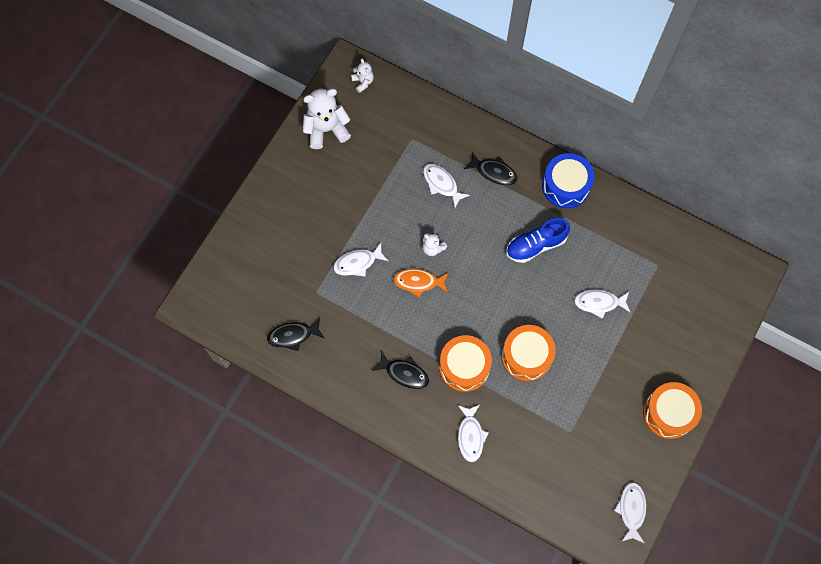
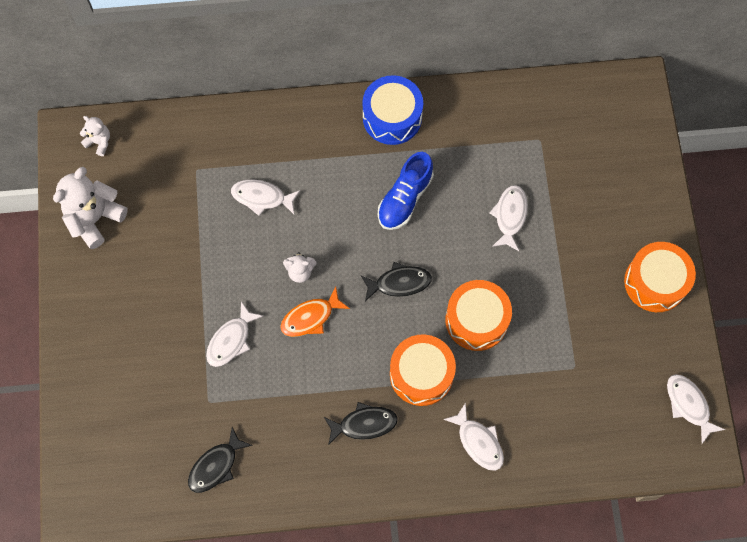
camera: 35 degrees left, 0 degrees up
black fish [464,151,518,185] -> black fish moved to [361,262,432,301]
white fish [574,289,630,319] -> white fish turned 135 degrees clockwise [490,185,528,251]

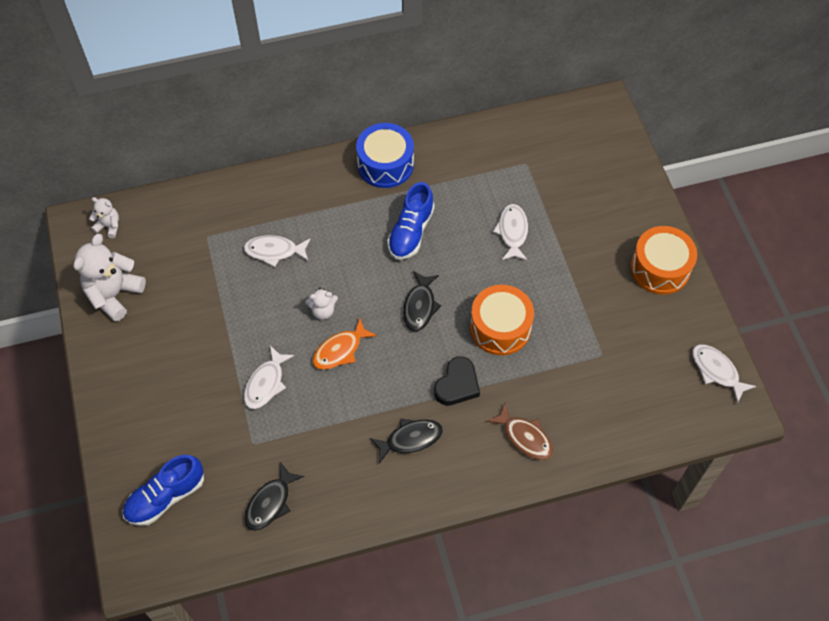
camera: 10 degrees left, 10 degrees down
black fish [361,262,432,301] -> black fish turned 120 degrees clockwise [403,271,441,331]
orange drum [390,334,456,406] -> black heart [434,356,480,406]
white fish [443,402,504,471] -> brown fish [487,403,553,460]
none -> blue shoe [123,455,204,526]

